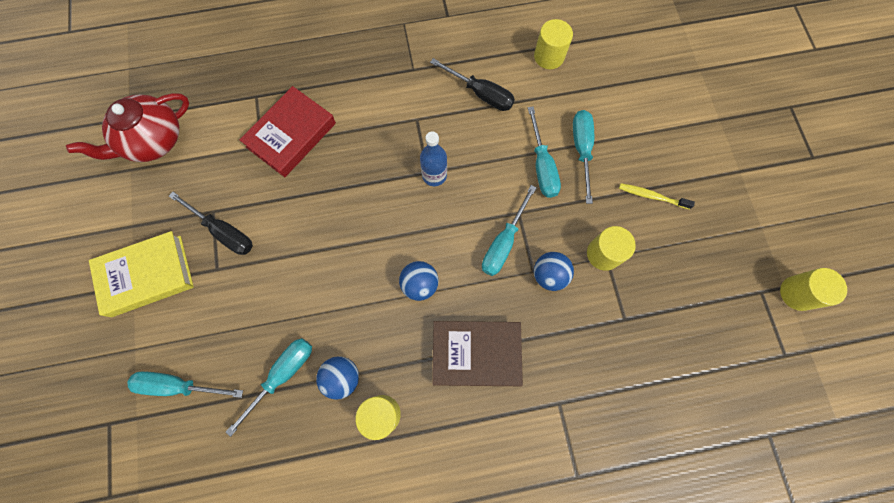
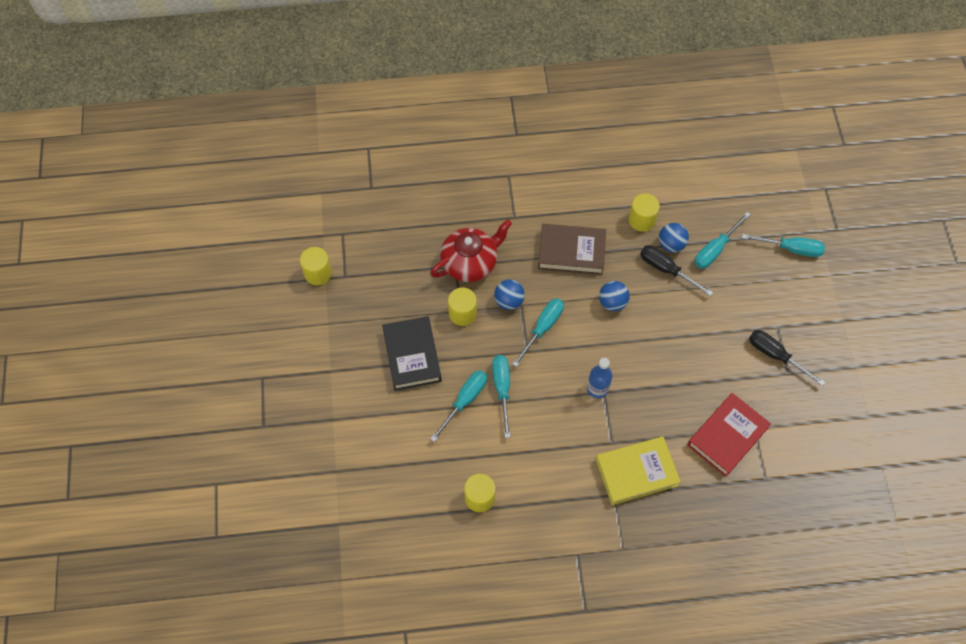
camera: 175 degrees left, 10 degrees down
red teapot [66,93,189,162] -> red teapot moved to [430,220,512,282]
yellow book [89,231,194,317] -> yellow book moved to [596,436,681,505]
black screwdriver [430,58,515,111] -> black screwdriver moved to [640,245,713,296]
turquoise screwdriver [573,110,594,204] -> turquoise screwdriver turned 150 degrees counterclockwise [431,370,487,442]
yellow toothbrush [619,183,695,209] -> black book [382,316,442,391]

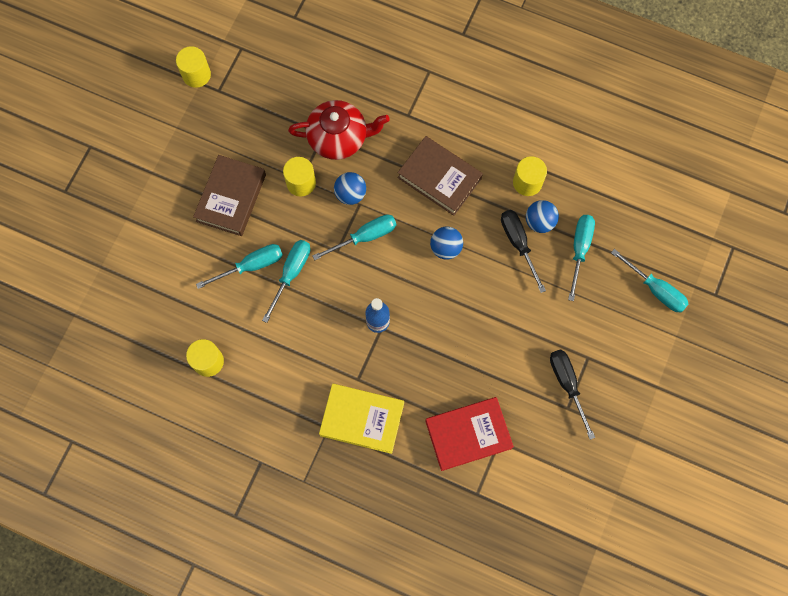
camera: 30 degrees right, 10 degrees up
black book [382,316,442,391] -> brown book [193,155,266,236]
turquoise screwdriver [695,212,751,269] -> turquoise screwdriver turned 120 degrees clockwise [568,215,595,301]

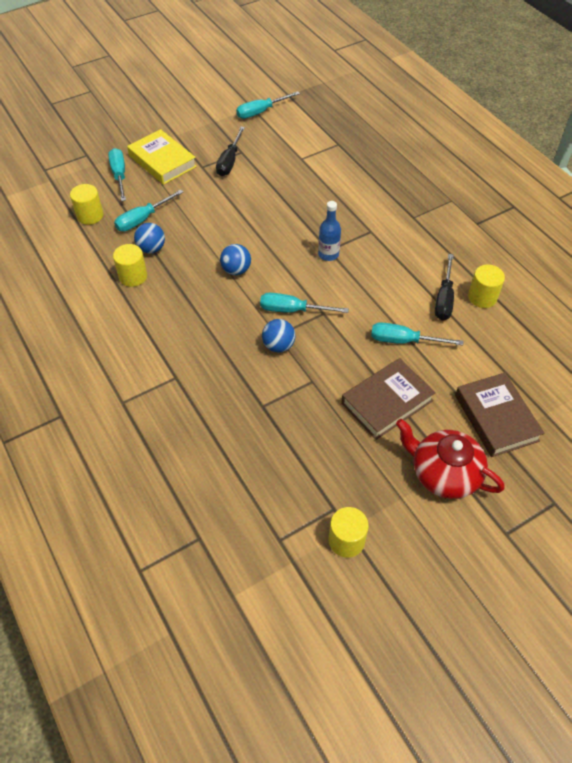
camera: 145 degrees left, 20 degrees down
turquoise screwdriver [262,240,310,323] -> turquoise screwdriver moved to [236,91,300,119]
yellow cylinder [283,157,316,197] -> yellow cylinder moved to [70,184,103,225]
red teapot [288,100,390,160] -> red teapot moved to [396,419,505,499]
yellow book [319,384,404,454] -> yellow book moved to [127,129,197,185]
brown book [397,136,483,216] -> brown book moved to [455,372,545,457]
red book [425,397,514,471] -> none
black screwdriver [501,210,546,293] -> black screwdriver moved to [435,254,454,320]

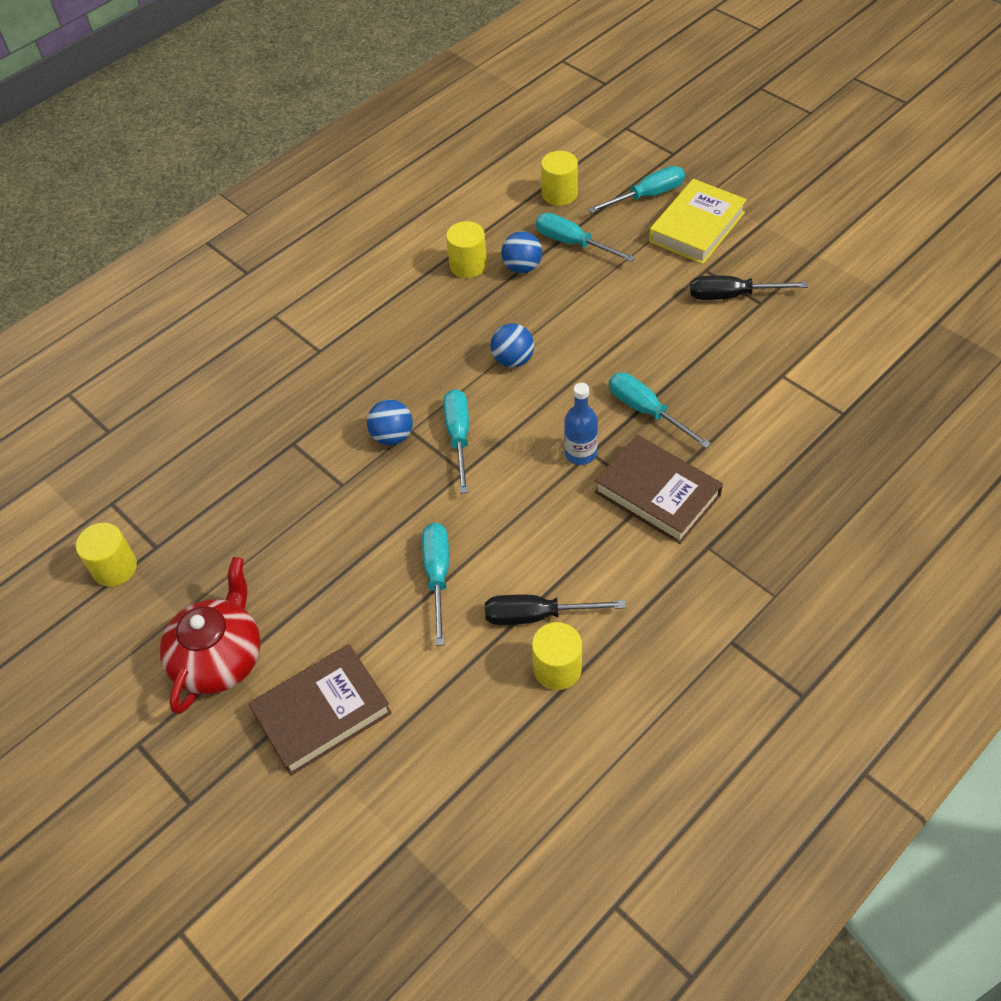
camera: 80 degrees right, 0 degrees up
turquoise screwdriver [236,91,300,119] -> turquoise screwdriver moved to [609,372,711,448]
brown book [341,358,436,440] -> brown book moved to [595,435,723,544]

